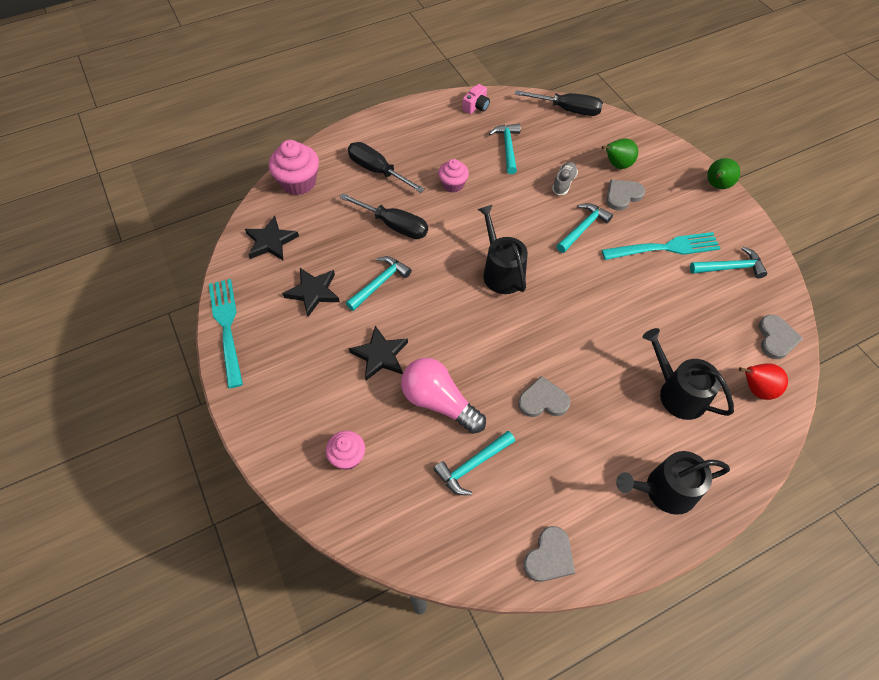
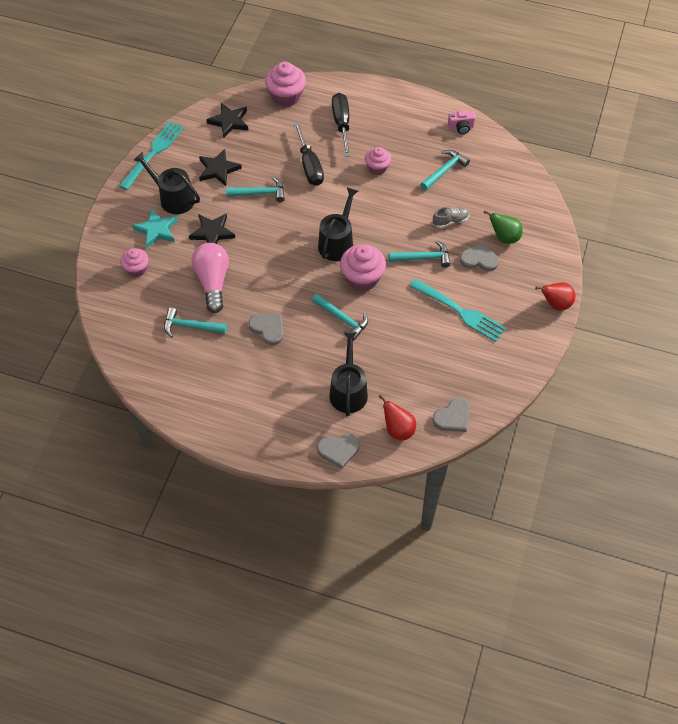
camera: 45 degrees right, 0 degrees up
black screwdriver [515,90,603,116] -> none
grey heart [523,526,575,582] -> grey heart moved to [317,434,360,469]
black watering can [616,451,730,515] -> black watering can moved to [134,152,200,214]
turquoise hammer [690,247,767,278] -> turquoise hammer moved to [312,294,368,341]
green pear [707,158,740,189] -> red pear [535,282,575,311]
none -> turquoise star [132,209,178,248]
none -> pink cupcake [340,244,386,291]

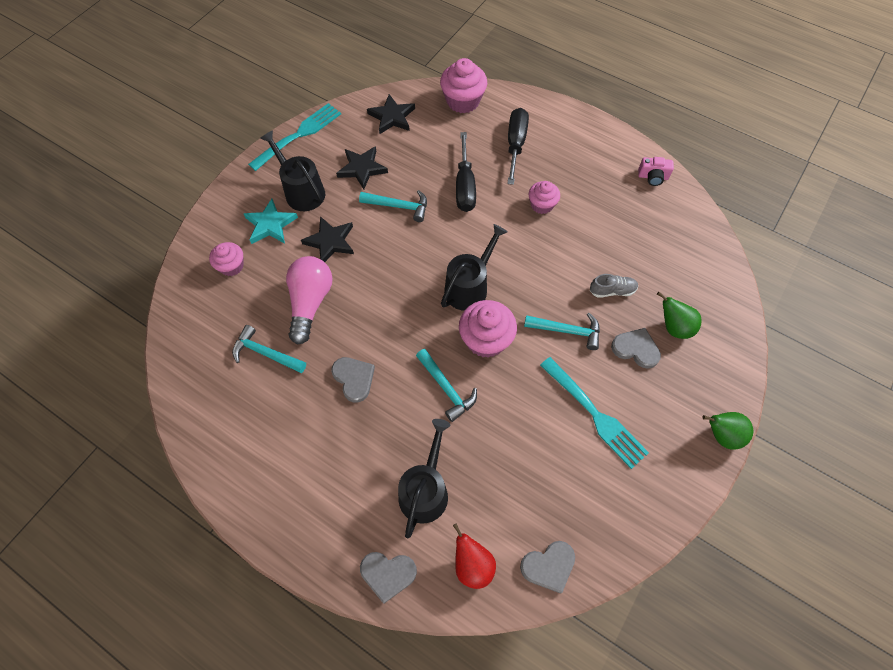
camera: 15 degrees right, 5 degrees up
turquoise hammer [421,150,470,190] -> none
red pear [535,282,575,311] -> green pear [702,412,754,450]

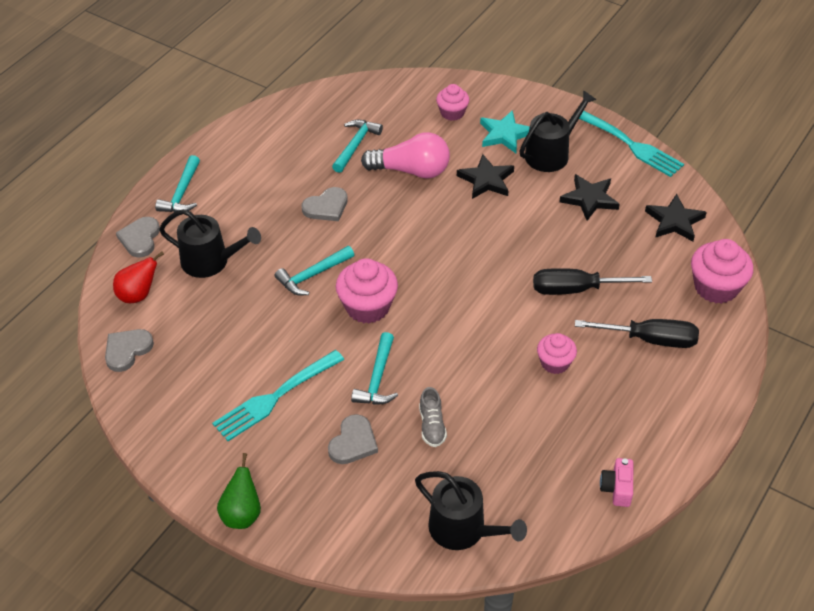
camera: 90 degrees right, 15 degrees down
turquoise hammer [359,190,427,222] -> turquoise hammer moved to [155,155,200,212]
black watering can [441,224,507,311] -> black watering can moved to [415,471,527,550]
grey heart [520,541,575,594] -> grey heart turned 60 degrees clockwise [105,329,154,372]
green pear [657,292,702,339] -> none

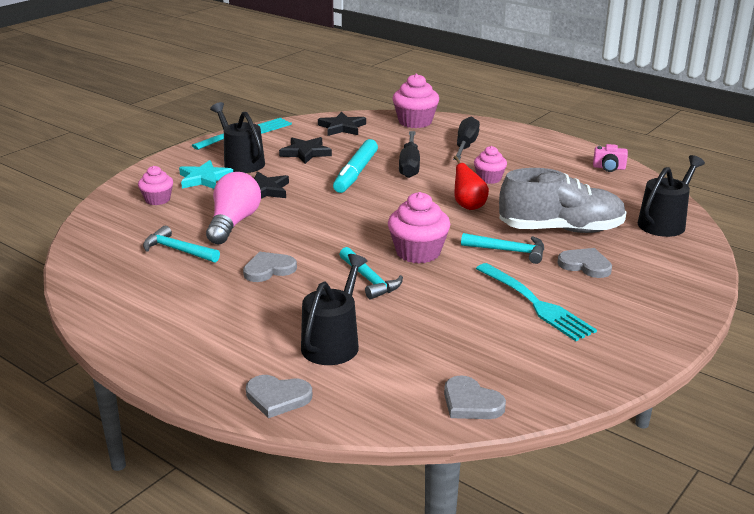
camera: 85 degrees left, 20 degrees down
red pear [113,251,164,303] -> red pear moved to [454,156,489,210]
turquoise hammer [155,155,200,212] -> none
green pear [217,453,261,529] -> none
grey heart [302,187,348,221] -> grey heart turned 90 degrees counterclockwise [243,252,297,282]
grey shoe [419,387,447,447] -> grey shoe [499,168,627,233], size x2.37
none -> turquoise marker [333,139,378,193]

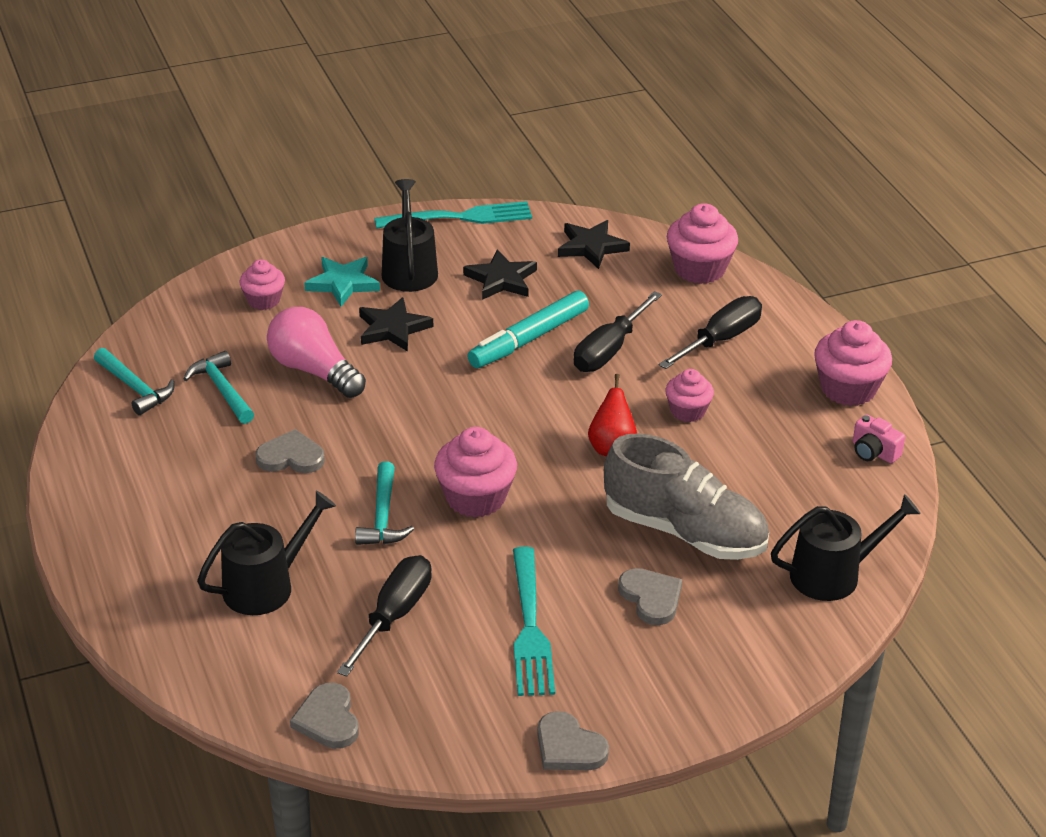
camera: 30 degrees right, 10 degrees up
pink light bulb [206,172,261,244] -> pink light bulb turned 90 degrees counterclockwise [267,307,366,398]
grey heart [246,375,312,418] -> grey heart moved to [537,711,609,770]
turquoise hammer [461,233,544,264] -> turquoise hammer moved to [94,348,175,415]
none -> black screwdriver [337,555,432,677]
none -> pink cupcake [814,320,892,406]

